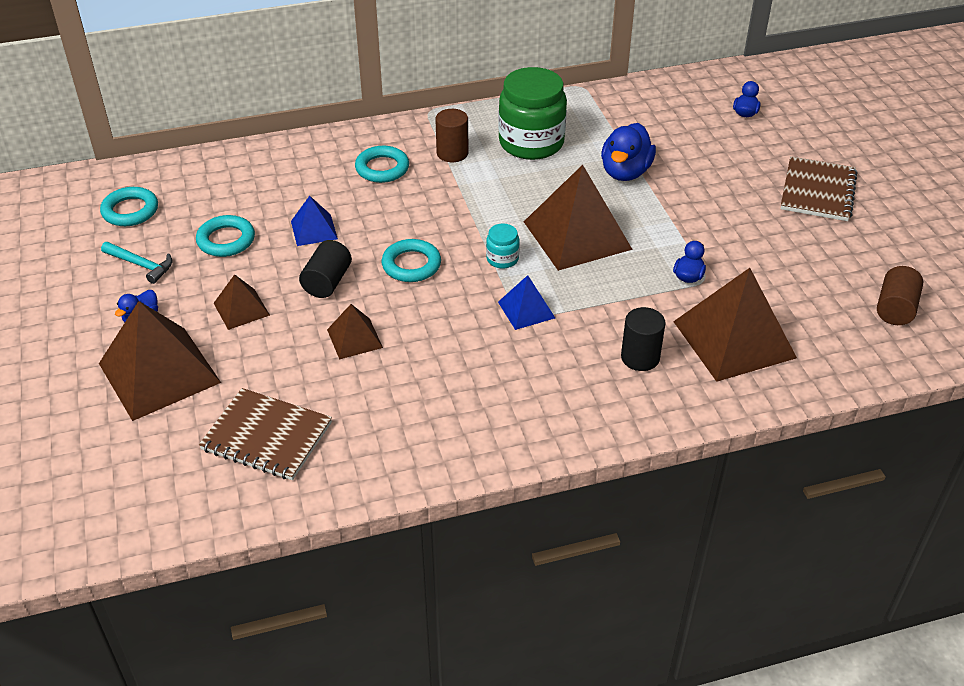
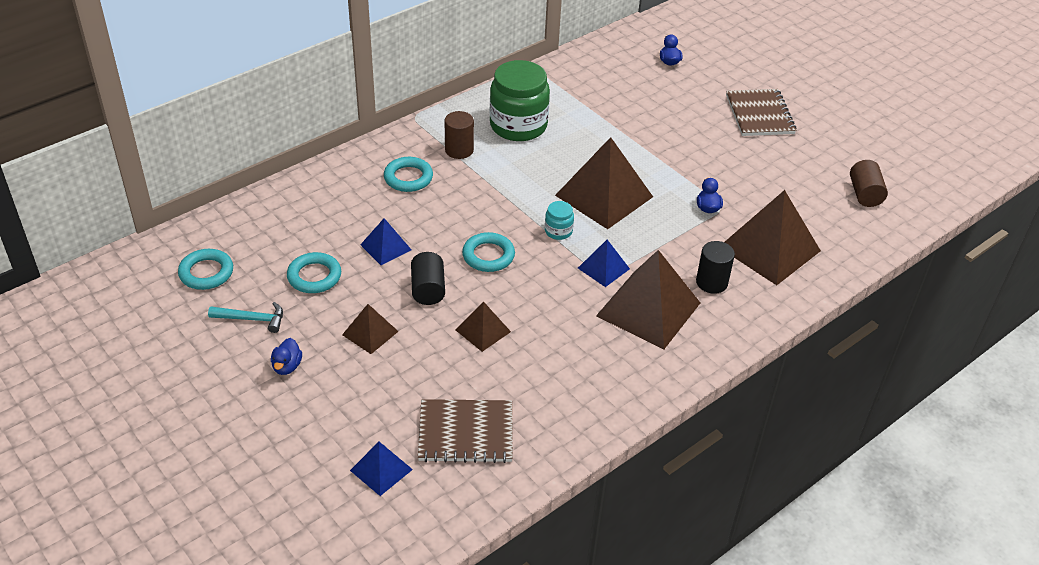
camera: 25 degrees left, 0 degrees up
brown pyramid [99,301,221,421] -> brown pyramid moved to [596,250,700,349]
blue duck [601,123,656,181] -> none
none -> blue pyramid [350,442,413,496]

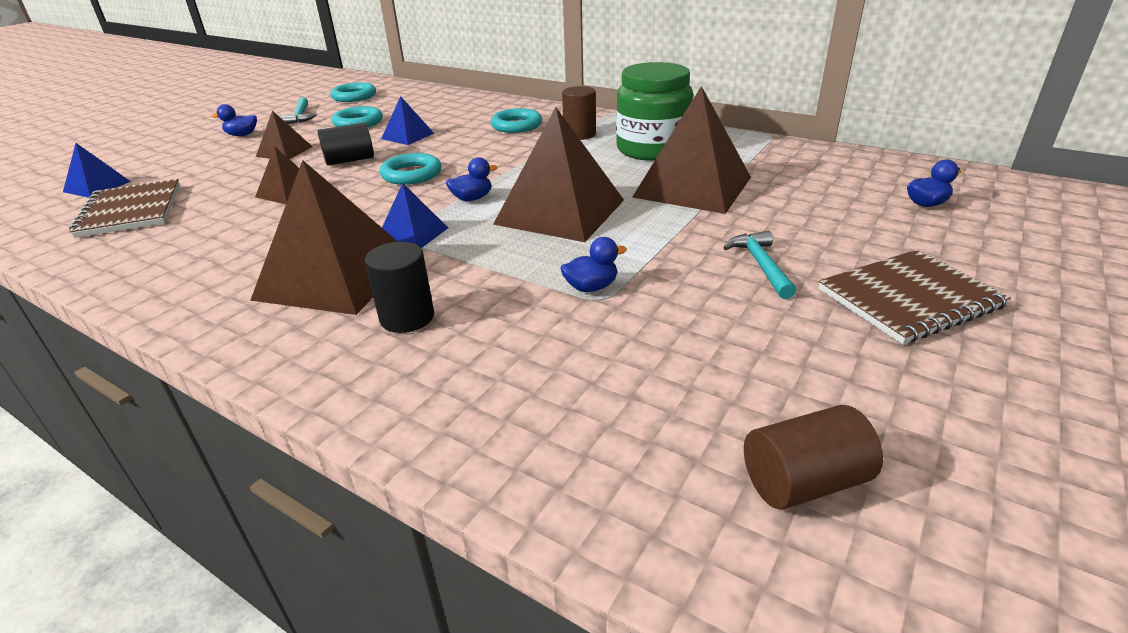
camera: 75 degrees right, 10 degrees down
turquoise jar [545,201,574,240] -> blue duck [446,157,497,201]
brown pyramid [724,190,821,285] -> brown pyramid moved to [632,86,751,214]
none -> turquoise hammer [723,231,796,299]

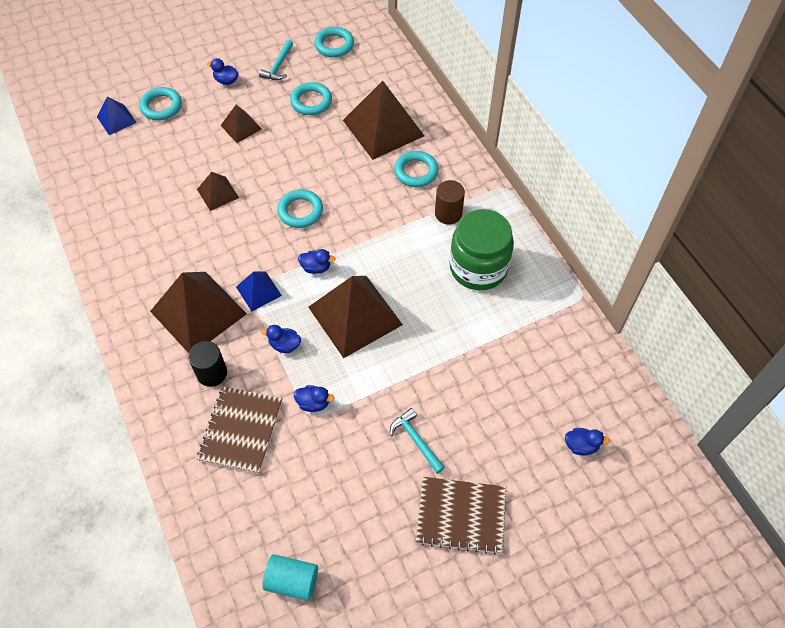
camera: 30 degrees right, 25 degrees up
brown notebook [69,179,180,238] -> brown notebook moved to [197,386,282,474]
black cylinder [317,123,374,166] -> none
blue pyramid [381,96,434,145] -> none
brown pyramid [632,86,751,214] -> brown pyramid moved to [343,81,424,160]
turquoise hammer [723,231,796,299] -> turquoise hammer turned 60 degrees counterclockwise [390,408,445,474]
brown cylinder [744,405,883,509] -> turquoise cylinder [263,554,318,601]
none -> turquoise ring [139,87,182,120]
none -> blue duck [261,325,301,353]

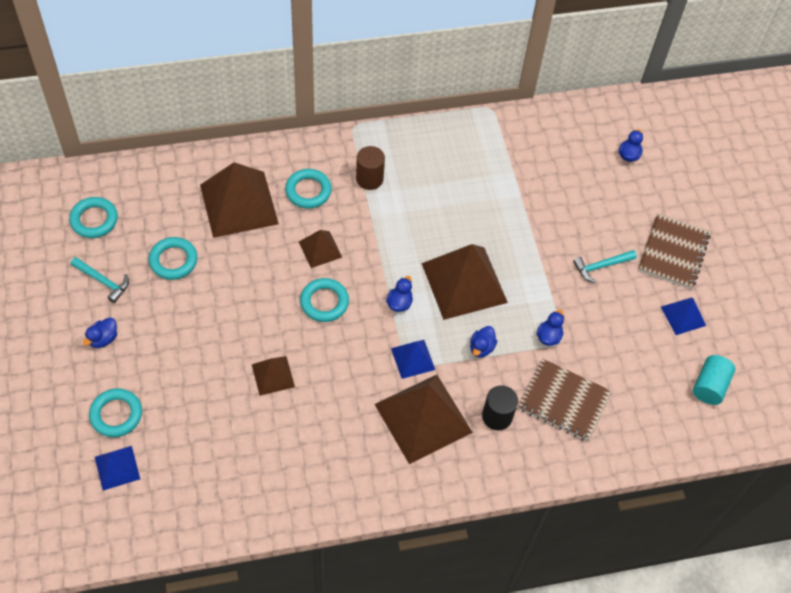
camera: 80 degrees left, 0 degrees up
brown pyramid [220,105,262,143] -> brown pyramid moved to [299,230,342,268]
green jar [450,209,514,290] -> none
none -> blue pyramid [661,298,706,335]

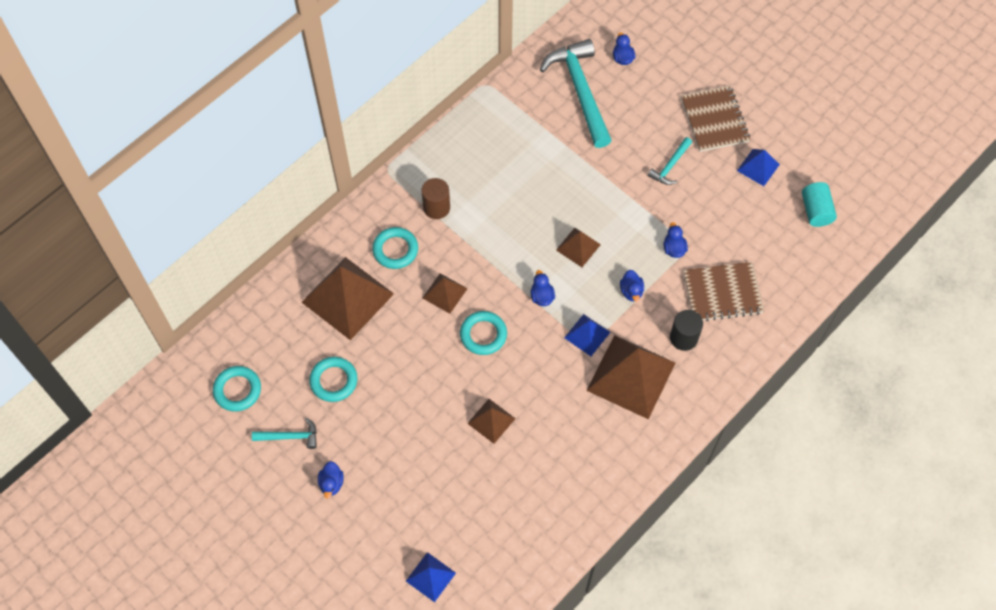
camera: 30 degrees left, 5 degrees up
turquoise ring [89,388,142,437] -> none
brown pyramid [421,244,508,320] -> brown pyramid [556,228,601,267], size x0.50
none -> turquoise hammer [540,39,612,148]

